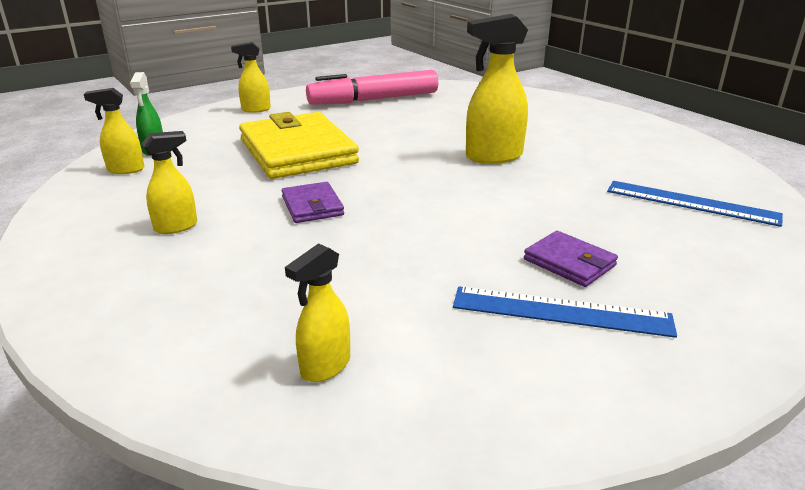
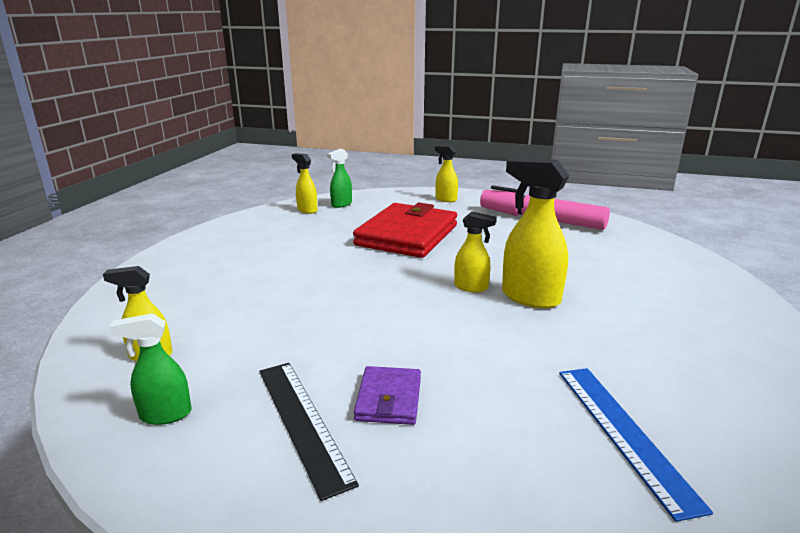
camera: 50 degrees right, 5 degrees down
yellow spray bottle [142,131,197,234] -> yellow spray bottle moved to [454,212,497,292]
yellow wallet [239,112,359,179] -> red wallet [353,203,457,258]
purple wallet [282,182,344,223] -> none
blue ruler [453,287,677,338] -> black ruler [260,363,359,501]
none -> green spray bottle [110,313,192,425]

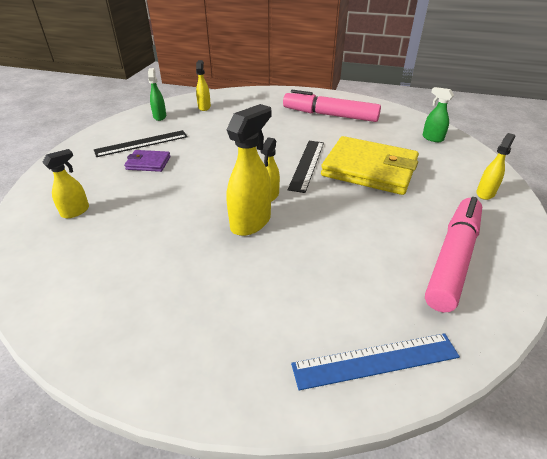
camera: 90 degrees right, 15 degrees up
yellow spray bottle [292,153,317,214] -> yellow spray bottle moved to [42,149,89,218]
red wallet [353,203,457,258] -> yellow wallet [321,136,419,195]
blue ruler [559,368,713,522] -> blue ruler moved to [291,333,460,390]
none -> pink marker [283,90,381,122]
none -> black ruler [288,141,324,193]

